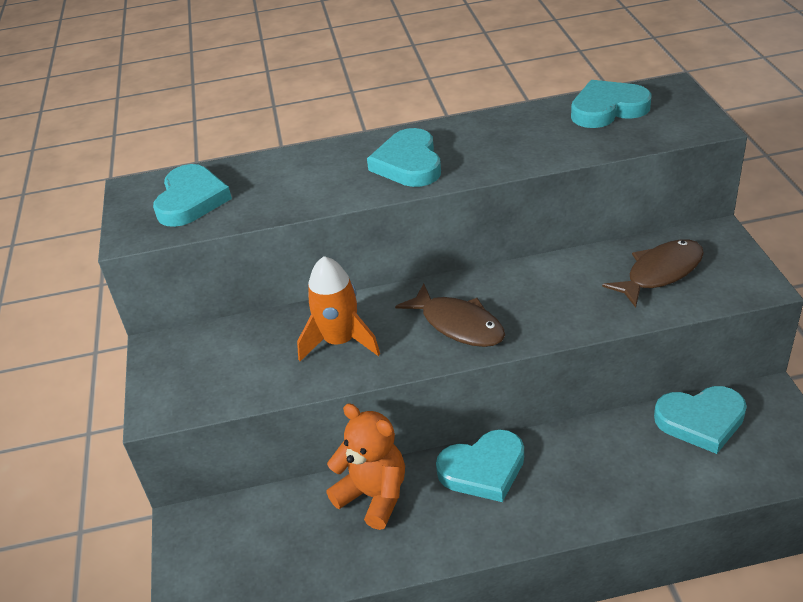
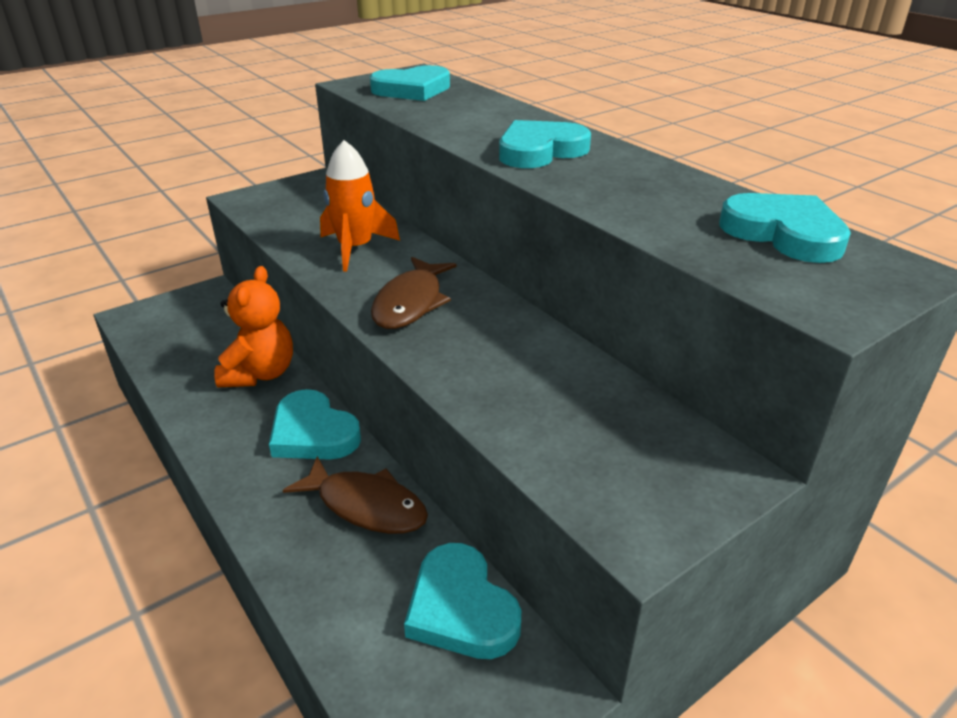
camera: 60 degrees right, 5 degrees down
brown fish [602,239,704,308] -> brown fish moved to [283,456,428,534]

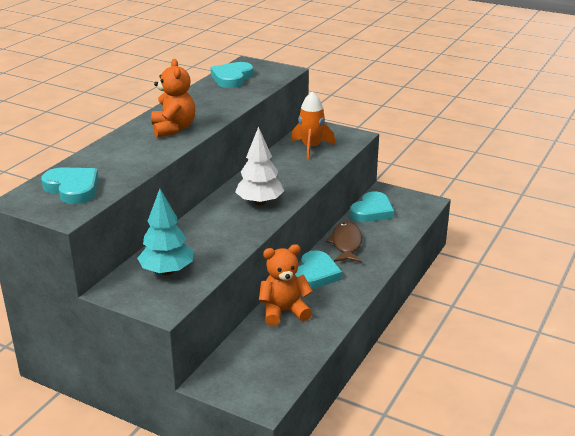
camera: 115 degrees left, 5 degrees down
orange rocket [320,140,400,272] -> orange rocket moved to [291,91,335,159]
brown fish [371,257,457,329] -> white tree [235,126,284,206]
turquoise heart [499,120,591,168] -> orange teddy bear [151,59,195,137]
none -> turquoise tree [137,189,193,275]

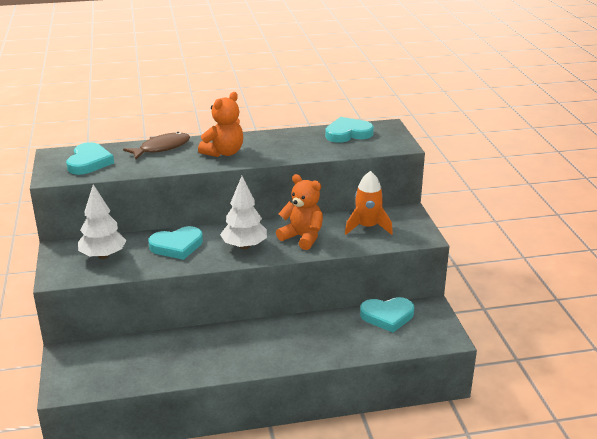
camera: 50 degrees right, 0 degrees up
turquoise tree [137,189,193,275] -> white tree [78,184,126,259]
orange teddy bear [259,244,313,326] -> orange teddy bear moved to [276,174,323,250]
turquoise heart [295,250,342,289] -> turquoise heart moved to [148,226,203,260]
brown fish [325,222,362,263] -> brown fish moved to [123,132,190,160]

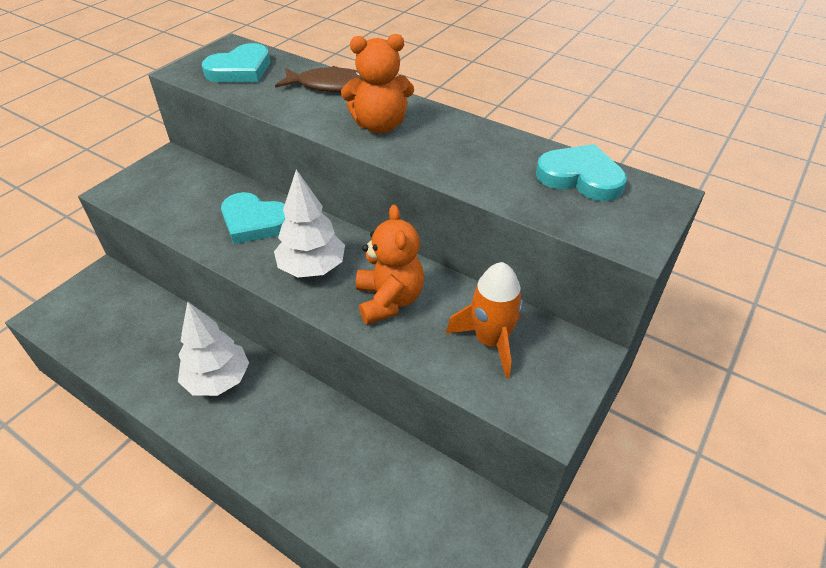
camera: 45 degrees right, 15 degrees up
white tree [78,184,126,259] -> white tree moved to [178,302,249,396]
turquoise heart [360,297,414,333] -> none

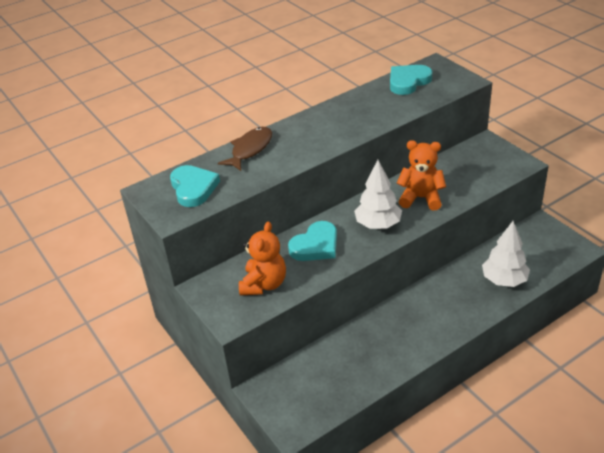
camera: 65 degrees left, 5 degrees down
white tree [178,302,249,396] -> white tree moved to [482,221,530,287]
orange teddy bear [341,34,414,133] -> orange teddy bear moved to [239,222,286,295]
orange rocket [446,262,523,378] -> none

